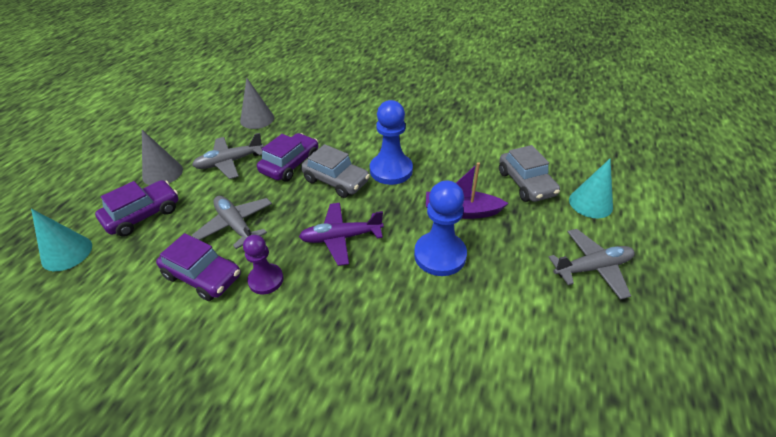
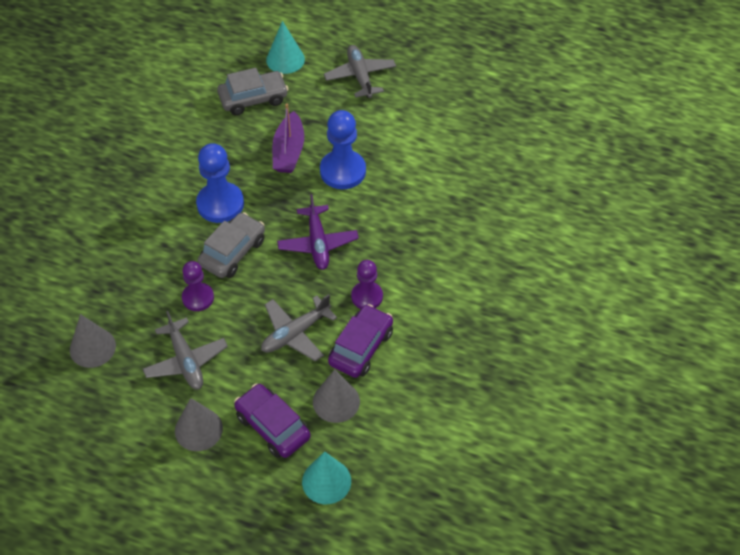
camera: 90 degrees left, 10 degrees up
purple car [257,133,318,182] -> purple pawn [182,261,214,311]
none -> grey cone [313,369,360,423]

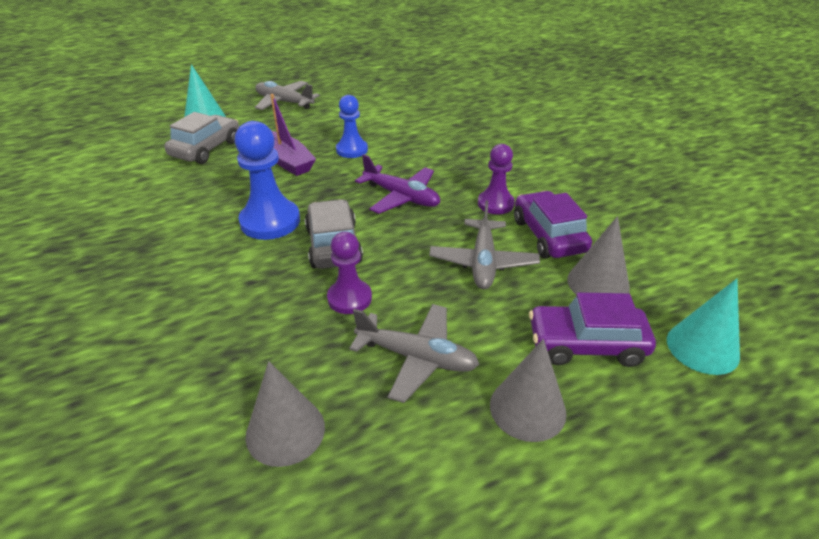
camera: 45 degrees left, 15 degrees down
blue pawn [320,110,366,189] -> blue pawn [336,95,368,158], size x0.64

